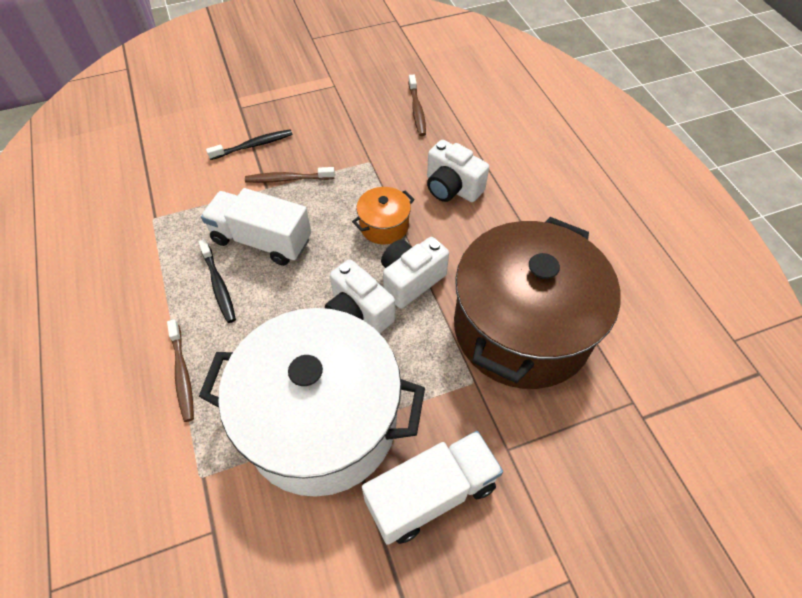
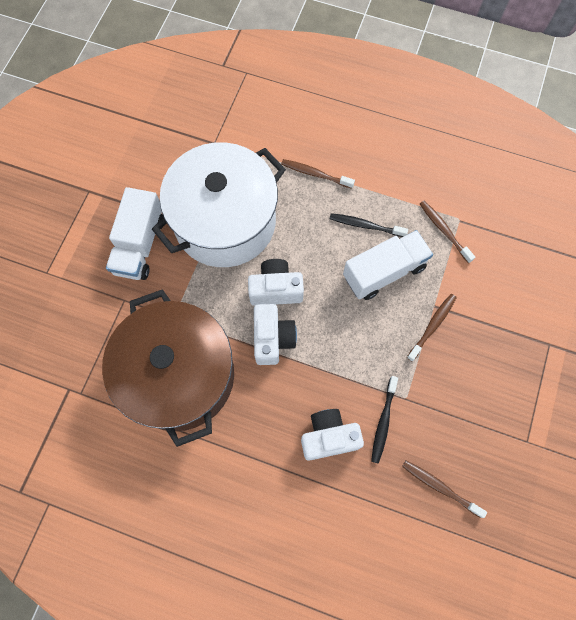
camera: 130 degrees right, 15 degrees up
black toothbrush [206,129,292,160] -> black toothbrush moved to [371,376,398,464]
orange pot [352,187,415,244] -> none
none -> brown toothbrush [420,201,475,263]

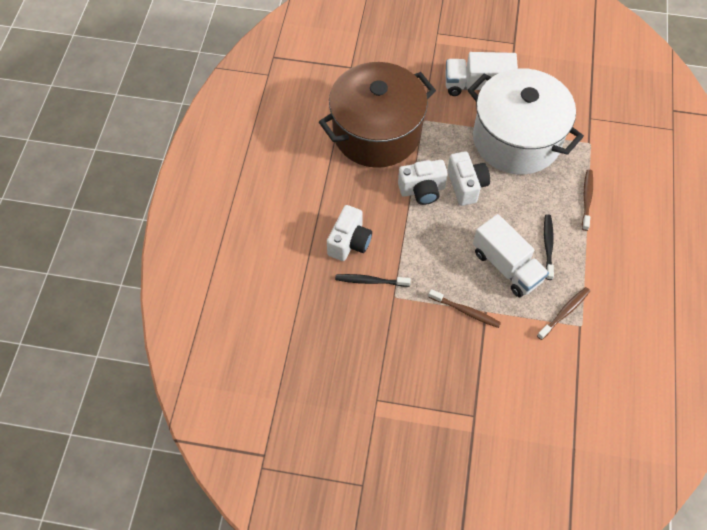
camera: 80 degrees right, 10 degrees down
white camera [301,409,364,461] -> white camera turned 45 degrees clockwise [327,205,372,261]
brown toothbrush [402,461,487,518] -> none

